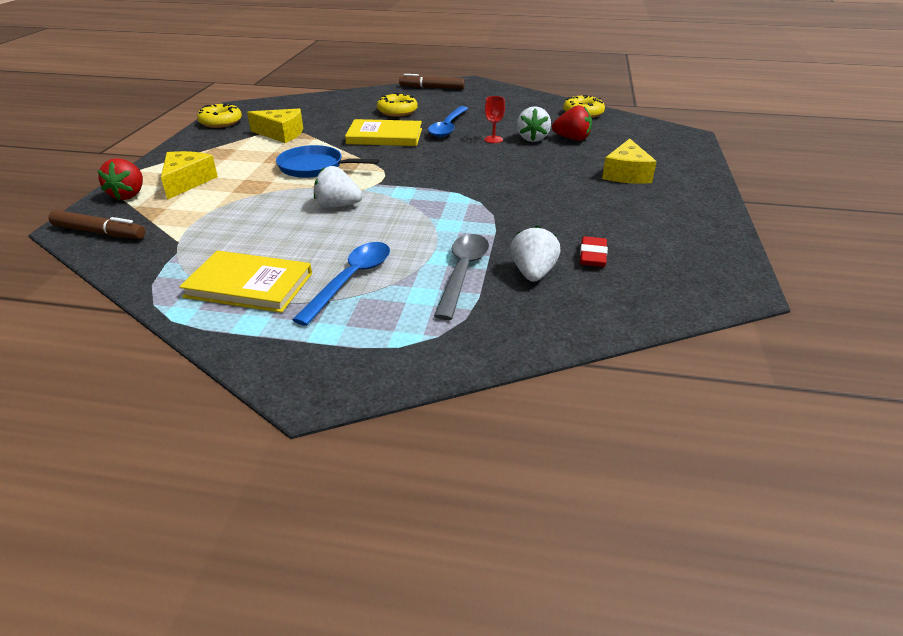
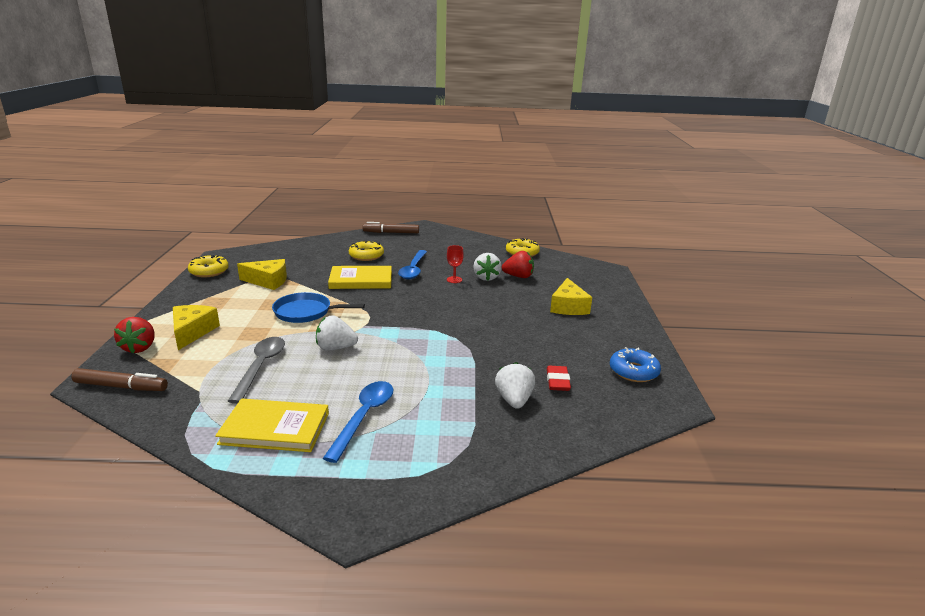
camera: 10 degrees left, 10 degrees down
grey spoon [434,234,489,320] -> grey spoon moved to [228,337,285,404]
none -> blue donut [610,347,661,382]

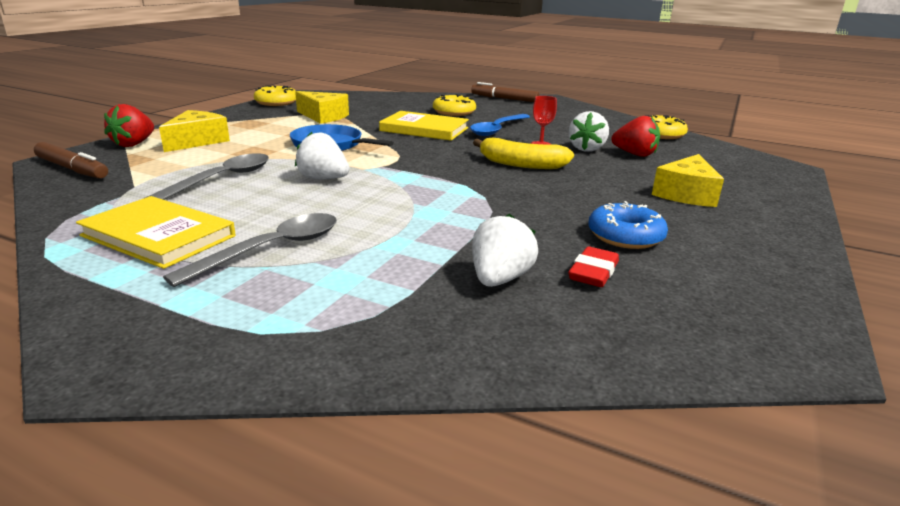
camera: 25 degrees right, 0 degrees up
blue spoon [323,381,393,463] -> grey spoon [163,213,337,287]
blue donut [610,347,661,382] -> blue donut moved to [588,201,668,249]
none -> yellow banana [473,138,574,169]

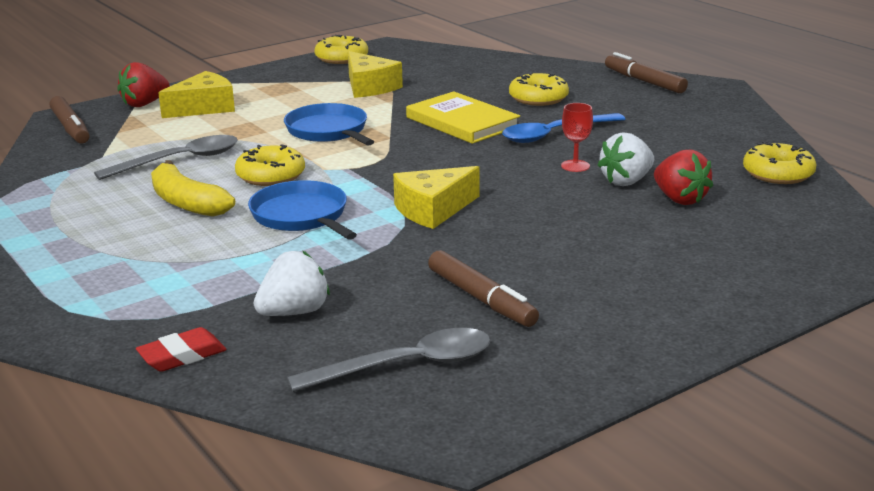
camera: 30 degrees right, 0 degrees up
yellow book [76,196,236,269] -> none
grey spoon [163,213,337,287] -> grey spoon moved to [287,328,490,392]
white strawberry [295,132,349,179] -> yellow donut [235,144,305,186]
yellow banana [473,138,574,169] -> yellow banana moved to [151,160,235,217]
red eraser [568,246,619,287] -> red eraser moved to [136,327,227,372]
blue donut [588,201,668,249] -> brown marker [428,250,539,327]
yellow cheese [652,154,724,207] -> yellow cheese moved to [393,166,480,229]
none -> blue pan [248,180,357,240]

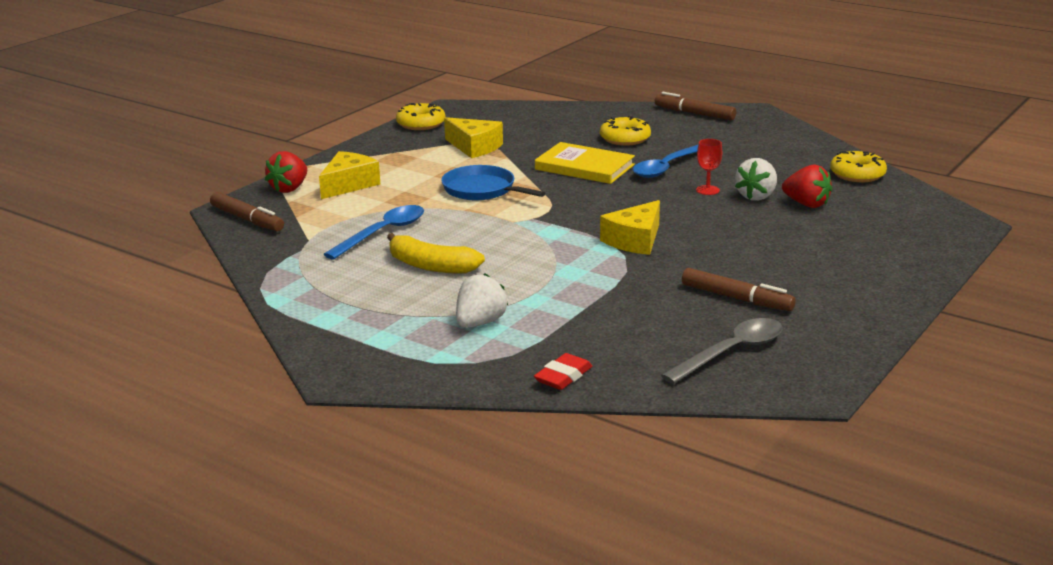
camera: 20 degrees left, 0 degrees up
grey spoon [94,135,238,180] -> blue spoon [323,205,424,260]
yellow donut [235,144,305,186] -> none
blue pan [248,180,357,240] -> none
white strawberry [254,250,330,316] -> white strawberry moved to [456,274,508,328]

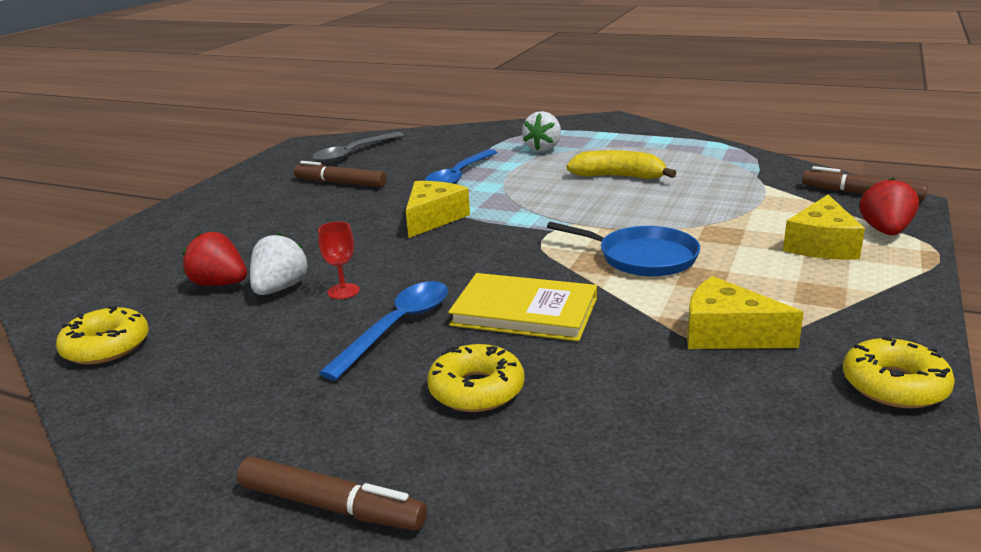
camera: 170 degrees right, 0 degrees up
blue spoon [323,205,424,260] -> blue spoon moved to [425,149,498,184]
red eraser [534,353,592,390] -> none

